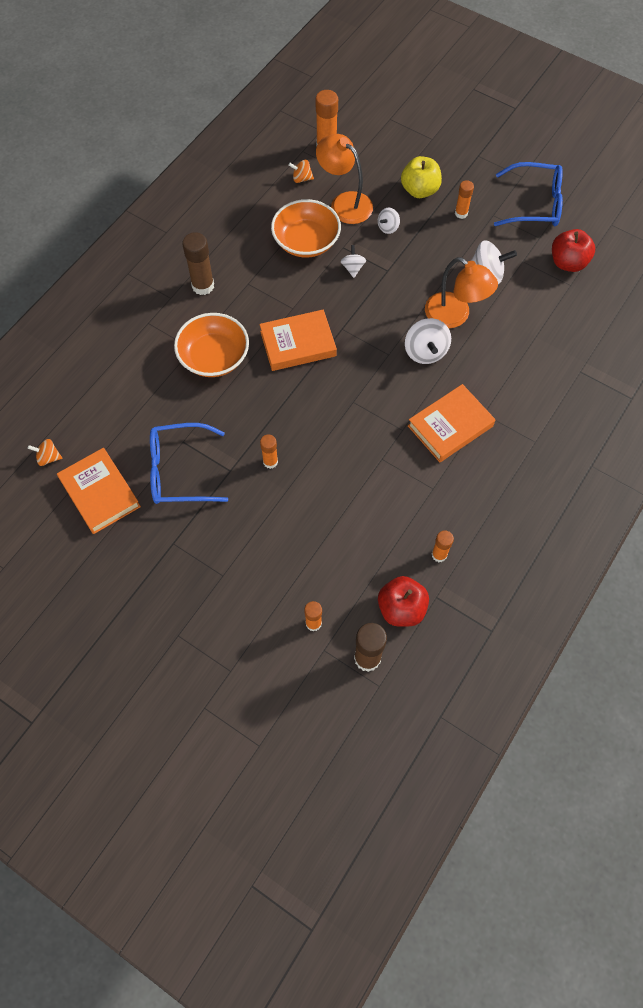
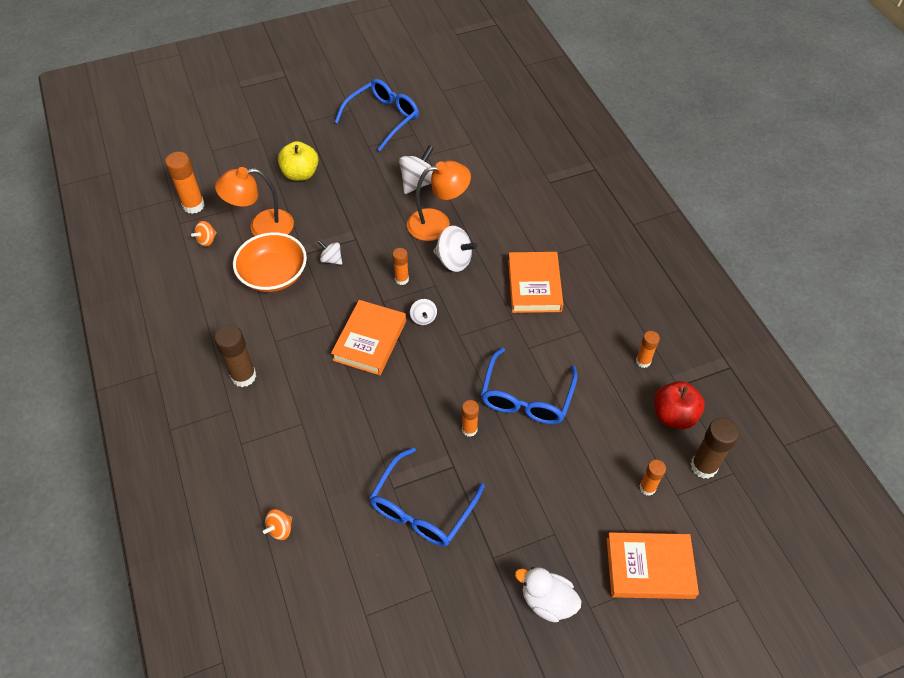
camera: 55 degrees left, 10 degrees down
orange spinning top [28,439,62,466] -> orange spinning top moved to [263,509,292,540]
orange book [57,448,141,534] -> orange book moved to [606,532,699,599]
orange bowl [174,313,249,377] -> none
white spinning top [378,208,400,234] -> white spinning top moved to [410,299,437,325]
orange glue stick [455,180,474,219] -> orange glue stick moved to [392,248,409,285]
red apple [552,229,595,272] -> none
none -> blue glasses [481,348,578,424]
none -> white duck [515,567,581,622]

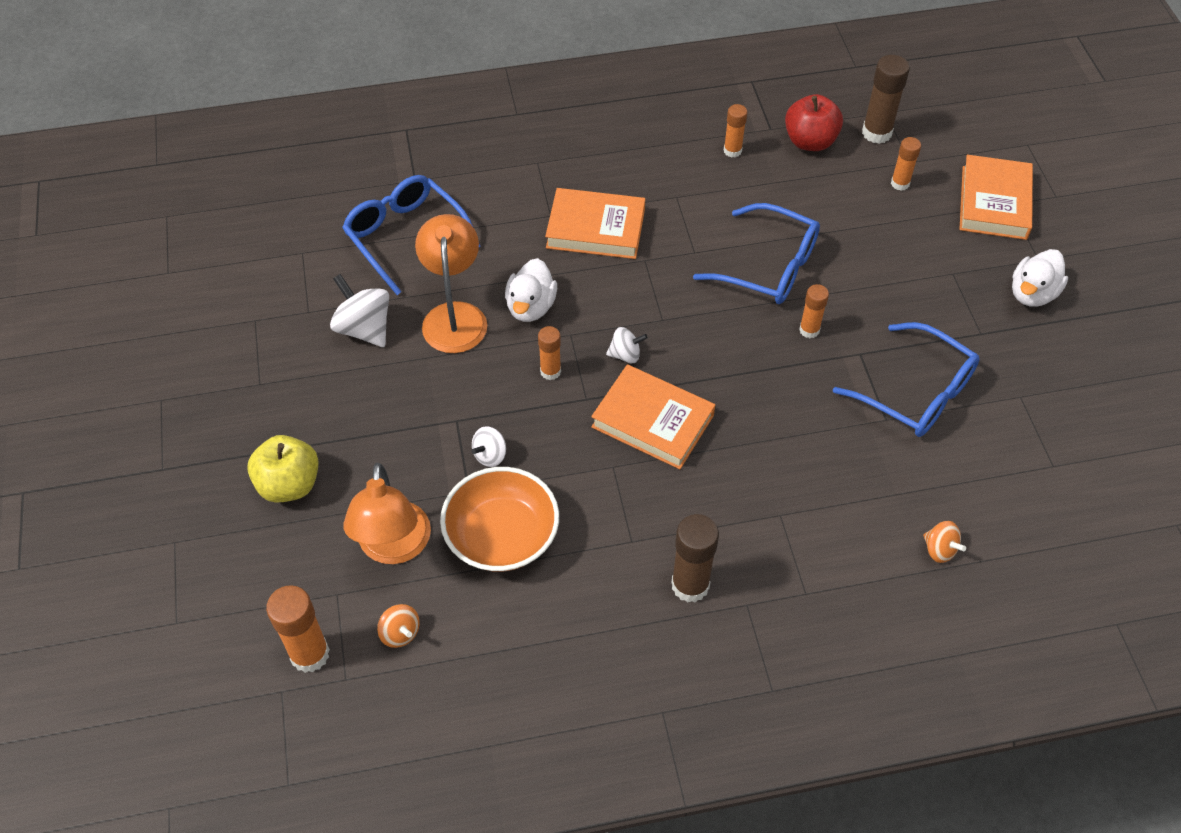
camera: 80 degrees left, 0 degrees up
blue glasses [335,79,419,151] -> blue glasses moved to [342,175,481,295]
white spinning top [433,226,478,272] -> white duck [505,258,557,322]

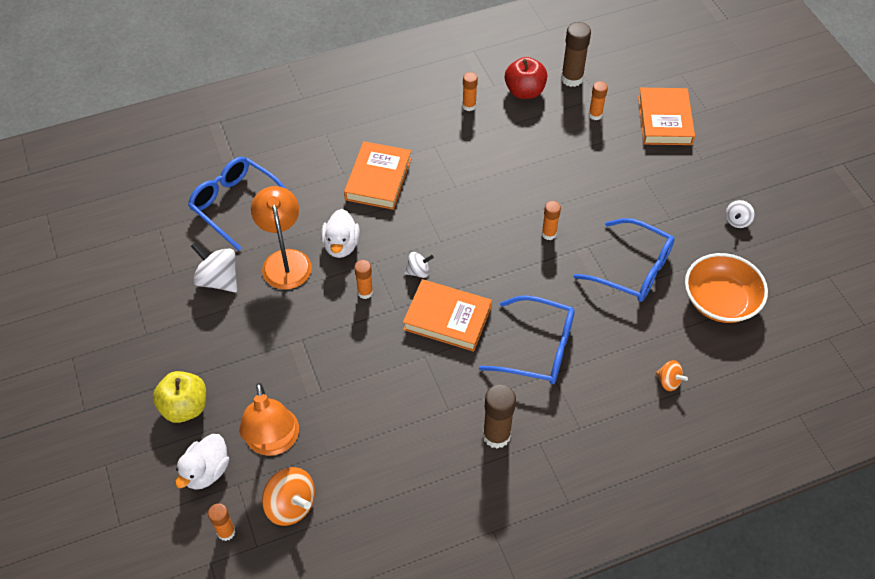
camera: 10 degrees left, 0 degrees up
orange glue stick [266,585,330,673] -> orange glue stick [208,504,235,541], size x0.61
orange spinning top [377,604,420,648] -> orange spinning top [262,467,315,526], size x1.75
orange bowl [440,467,559,572] -> orange bowl moved to [685,253,768,323]
white spinning top [471,426,506,467] -> white spinning top moved to [726,200,755,228]
orange book [545,188,645,259] -> orange book turned 75 degrees counterclockwise [344,141,411,210]
blue glasses [693,203,820,304] -> blue glasses moved to [479,295,575,384]
white duck [1012,249,1068,307] -> white duck moved to [175,434,229,490]

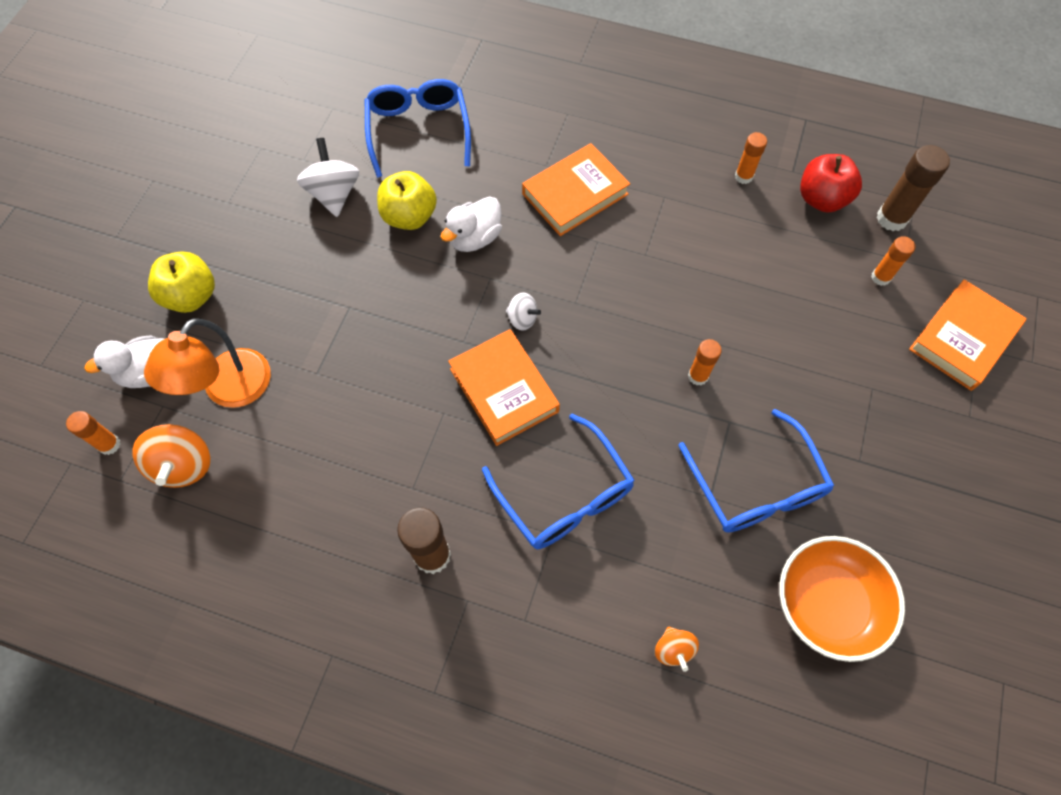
camera: 40 degrees right, 10 degrees up
orange lamp [251,186,312,290] -> yellow apple [377,171,437,230]
orange glue stick [354,260,373,299] -> none
white spinning top [726,200,755,228] -> none

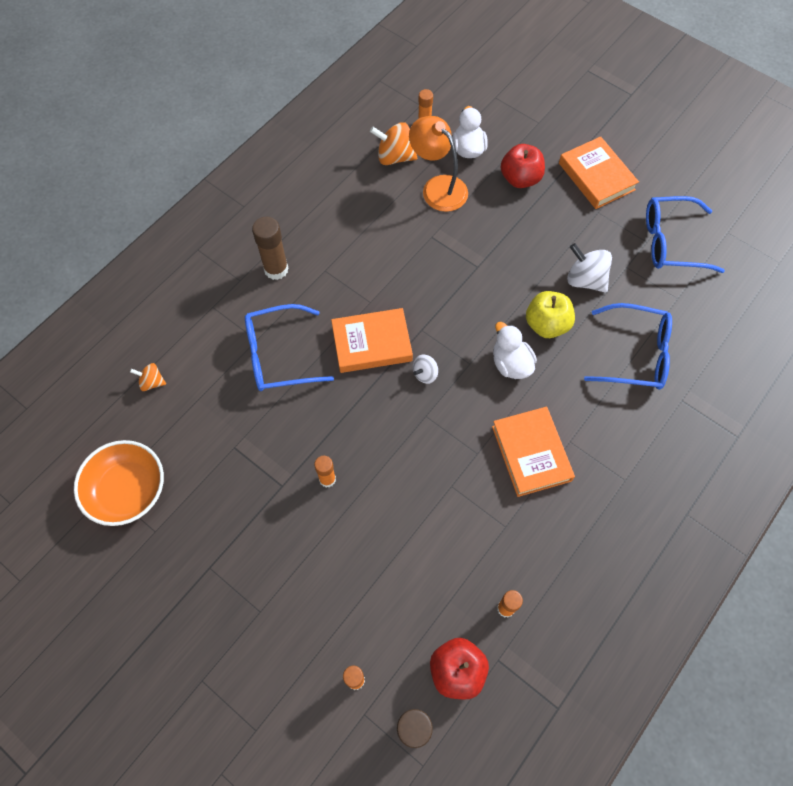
camera: 110 degrees right, 0 degrees up
yellow apple [148,251,215,313] -> red apple [501,144,545,188]
white spinning top [297,138,359,217] -> white spinning top turned 150 degrees counterclockwise [567,243,612,292]
blue glasses [678,409,834,533] -> blue glasses moved to [646,196,725,273]
orange book [909,279,1027,391] -> orange book moved to [559,136,639,209]

